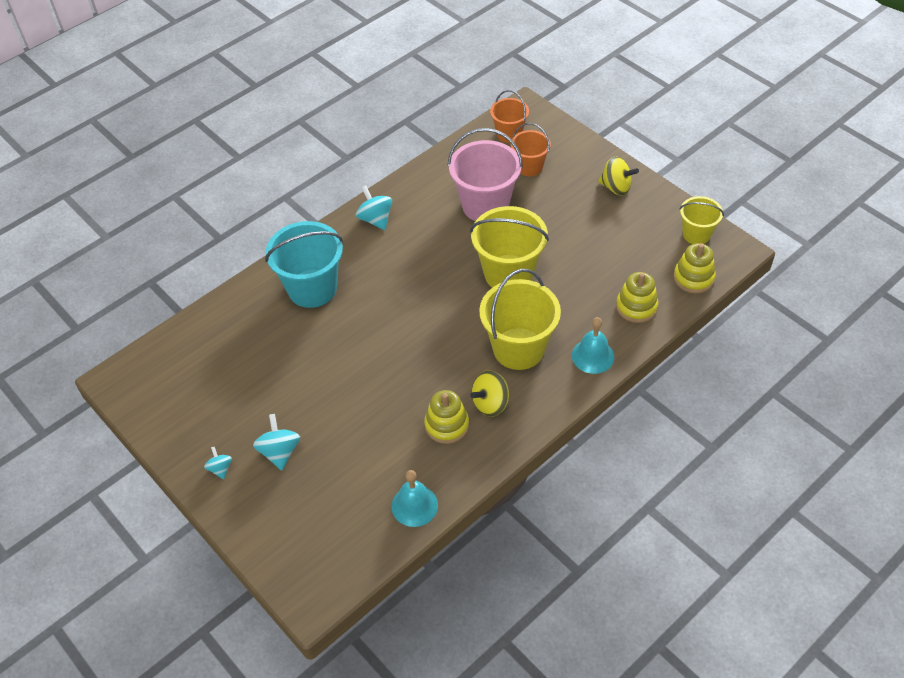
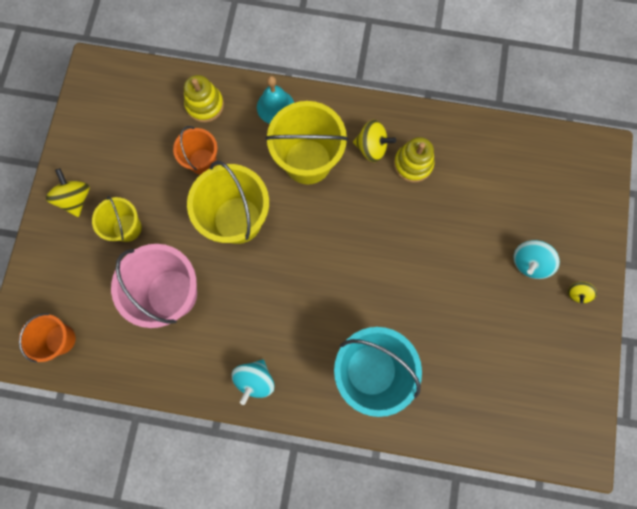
camera: 130 degrees left, 25 degrees up
turquoise spinning top [204,447,232,479] -> yellow spinning top [568,282,597,303]
turquoise bell [392,470,438,527] -> none
orange bucket [511,123,551,176] -> orange bucket moved to [173,126,217,175]
yellow stacking toy [673,243,716,293] -> none
yellow bucket [679,196,724,244] -> yellow bucket moved to [92,196,142,242]

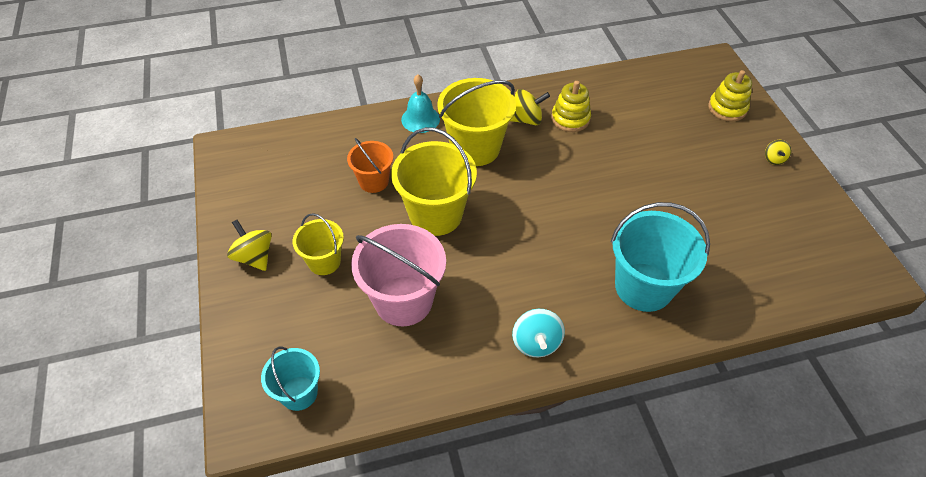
camera: 25 degrees left, 25 degrees down
orange bucket [19,313,76,363] -> turquoise bucket [261,346,320,411]
yellow stacking toy [184,75,224,123] -> yellow stacking toy moved to [708,70,752,122]
turquoise spinning top [513,240,560,279] -> none

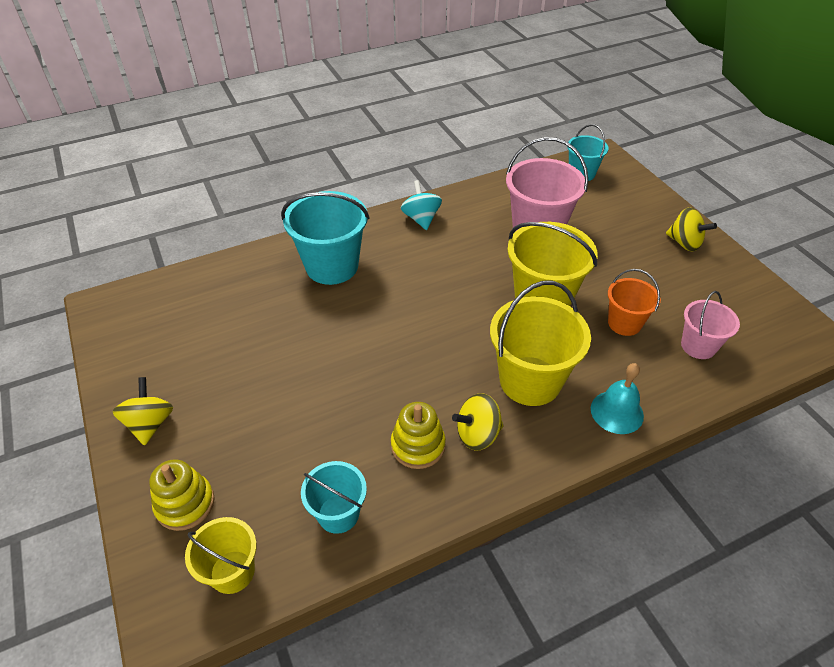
camera: 170 degrees right, 5 degrees down
yellow bucket [293,213,344,275] -> yellow bucket moved to [185,517,257,594]
yellow spinning top [765,140,791,165] -> yellow spinning top [113,377,173,446], size x1.67
none -> turquoise bucket [301,461,367,534]
none -> pink bucket [681,291,740,359]

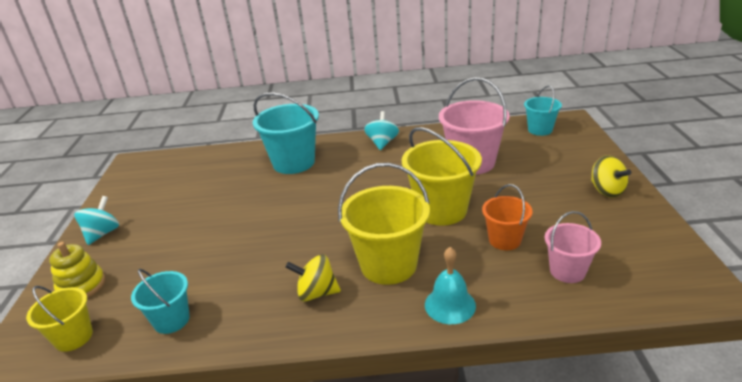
camera: 25 degrees right, 15 degrees down
yellow spinning top [113,377,173,446] -> turquoise spinning top [74,196,119,245]
yellow stacking toy [391,402,446,469] -> none

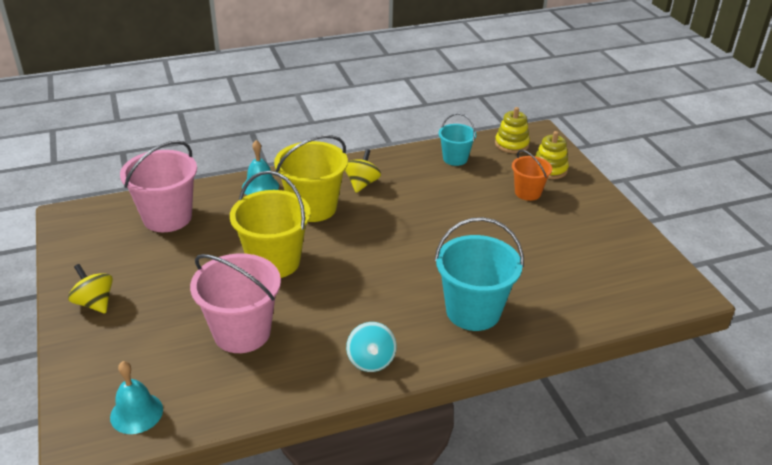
camera: 160 degrees right, 5 degrees up
yellow bucket [26,286,93,352] -> yellow stacking toy [495,107,530,153]
turquoise spinning top [74,196,119,245] -> none
yellow spinning top [285,254,341,302] -> yellow spinning top turned 60 degrees counterclockwise [345,149,381,193]
orange bucket [482,184,533,250] -> orange bucket moved to [512,150,552,201]
turquoise bucket [524,86,562,136] -> turquoise bell [110,361,163,434]
pink bucket [545,211,601,283] -> pink bucket [120,141,197,232], size x1.73

